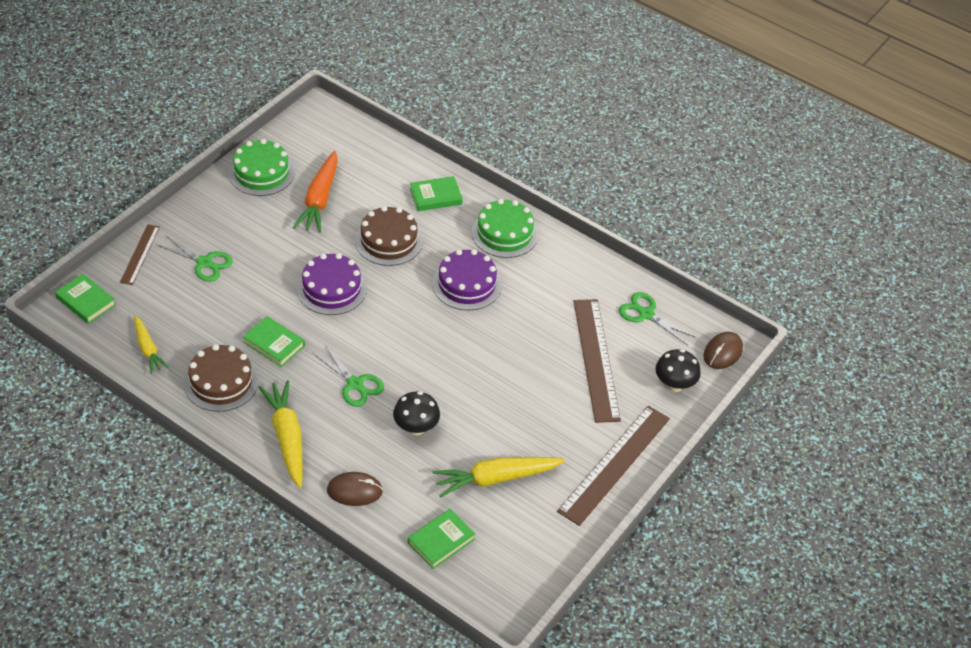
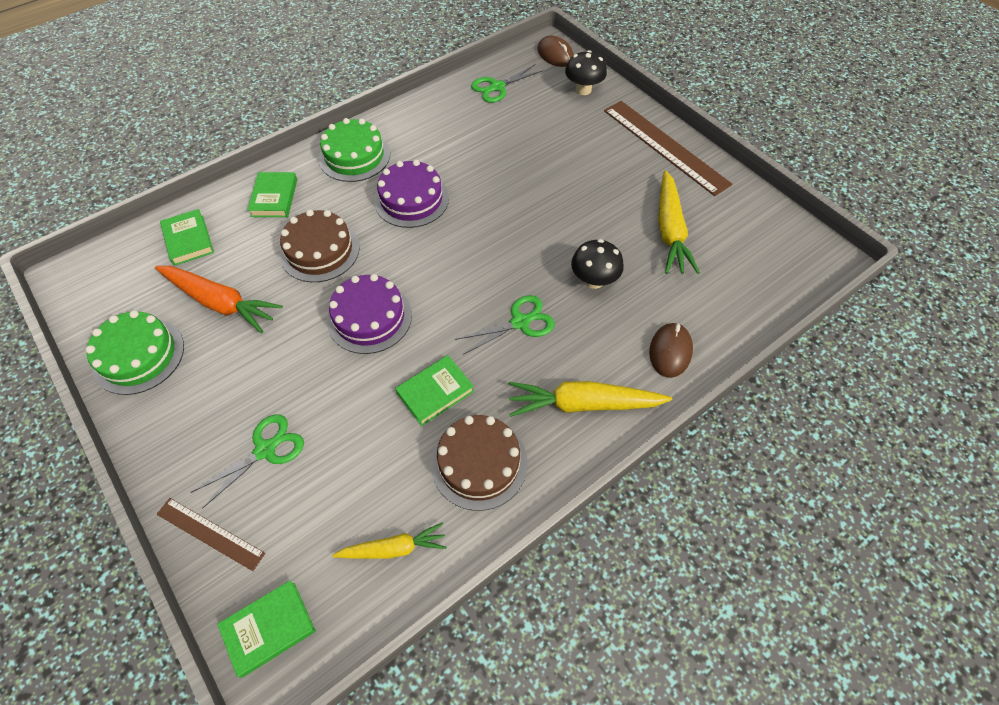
camera: 70 degrees left, 10 degrees up
green book [408,509,475,569] -> green book moved to [160,209,214,266]
brown ruler [574,299,621,423] -> none

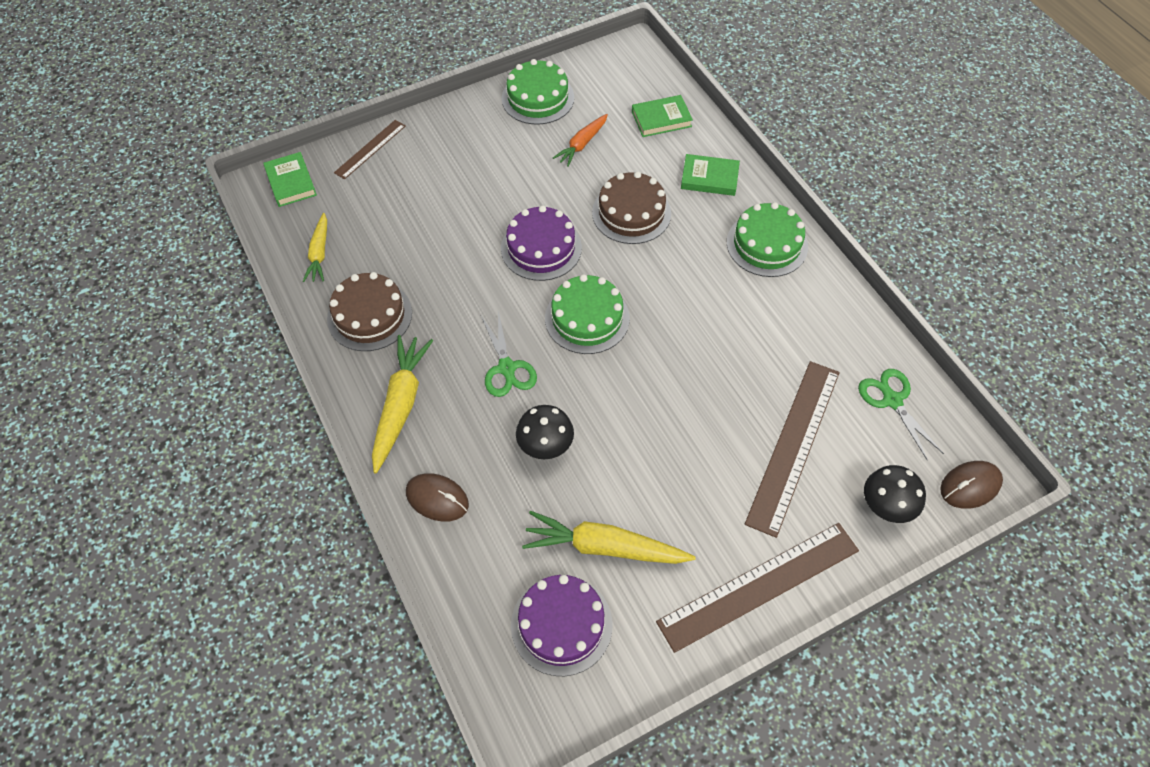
camera: 100 degrees right, 0 degrees up
orange carrot [155,266,283,333] -> orange carrot [553,114,608,167], size x0.62
green scissors [191,414,304,508] -> none
purple cake [374,160,449,228] -> purple cake moved to [511,575,612,676]
green book [395,355,474,426] -> none
none -> green cake [545,274,630,354]
none -> brown ruler [745,361,840,538]

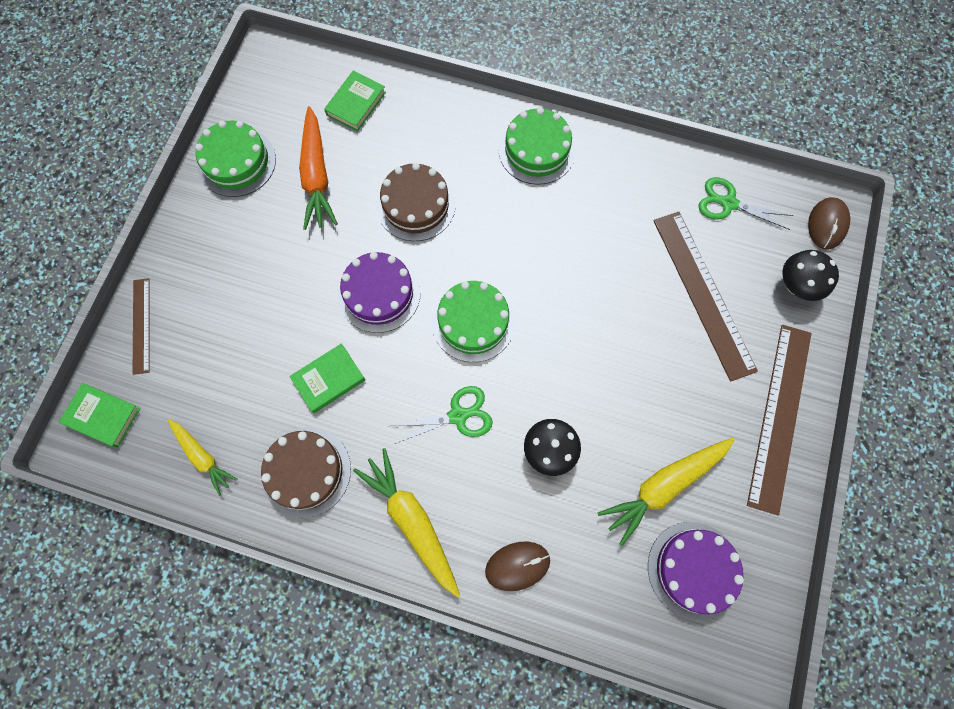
camera: 45 degrees left, 15 degrees up
green scissors [481,311,537,397] -> green scissors turned 45 degrees counterclockwise [390,386,493,444]
orange carrot [553,114,608,167] -> orange carrot [299,106,338,230], size x1.63
green book [681,154,740,196] -> green book moved to [289,344,365,413]

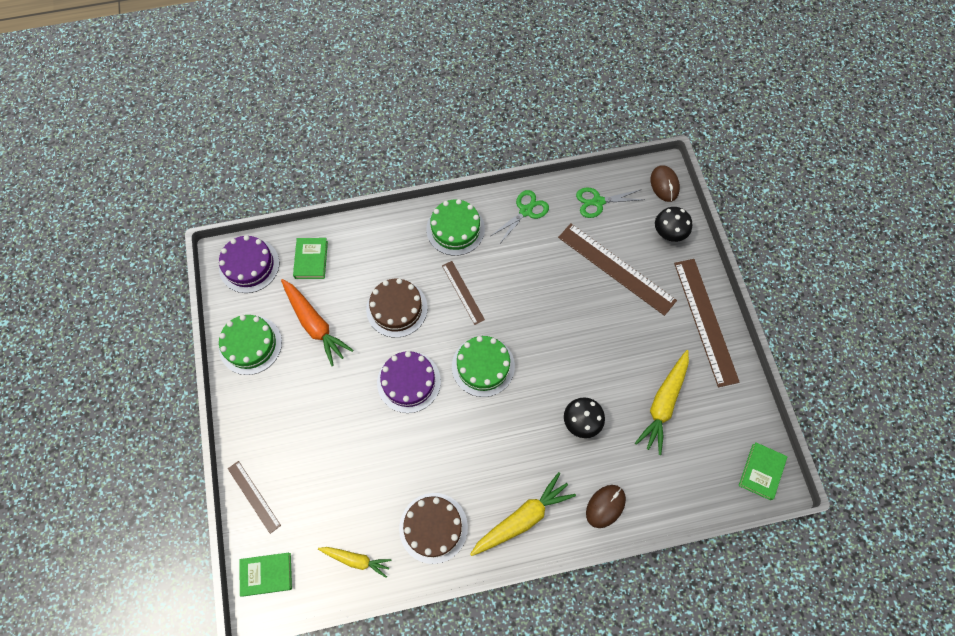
camera: 30 degrees left, 5 degrees down
green book [289,344,365,413] -> green book moved to [739,442,787,500]
yellow carrot [353,448,460,598] -> yellow carrot turned 120 degrees clockwise [470,472,576,556]
green scissors [390,386,493,444] -> green scissors moved to [491,190,549,243]
purple cake [648,522,744,620] -> purple cake moved to [219,235,279,293]
none -> brown ruler [442,261,485,325]

